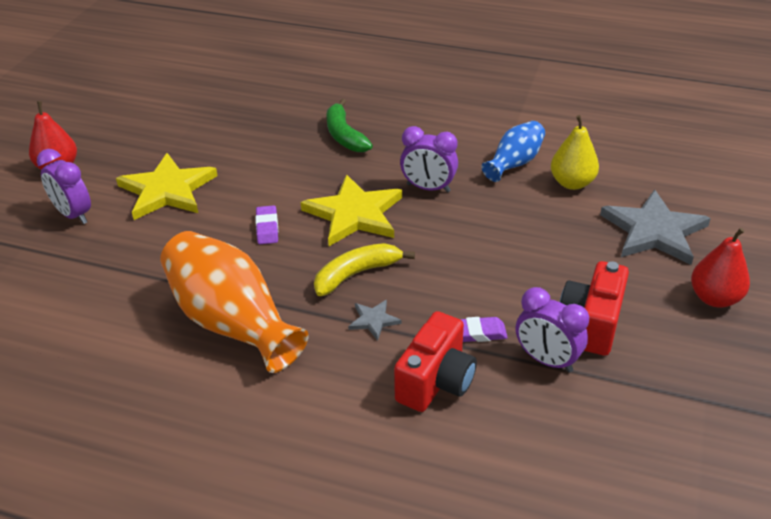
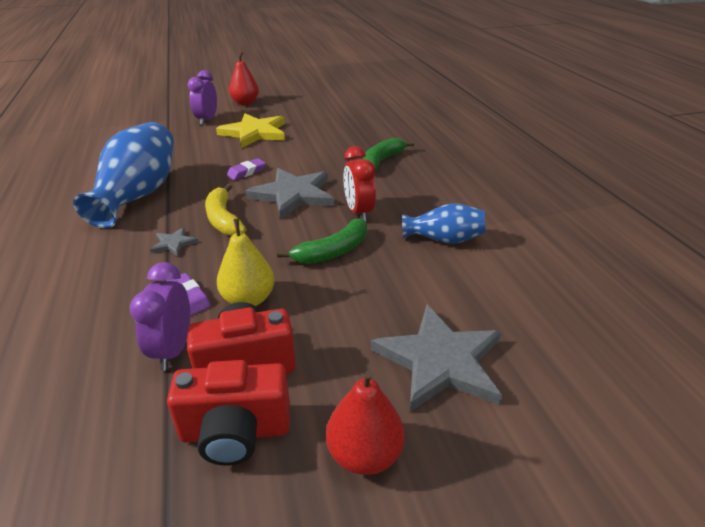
camera: 55 degrees right, 5 degrees down
orange vase [160,231,309,373] -> blue vase [73,122,174,228]
yellow star [301,174,402,246] -> grey star [245,168,334,219]
yellow banana [314,243,415,296] -> yellow banana turned 135 degrees counterclockwise [205,184,246,236]
red camera [394,311,477,412] -> red camera moved to [167,360,290,466]
purple clock [400,126,458,193] -> red clock [343,146,376,221]
yellow pear [551,115,599,190] -> yellow pear moved to [217,219,275,306]
none -> green banana [277,218,367,264]

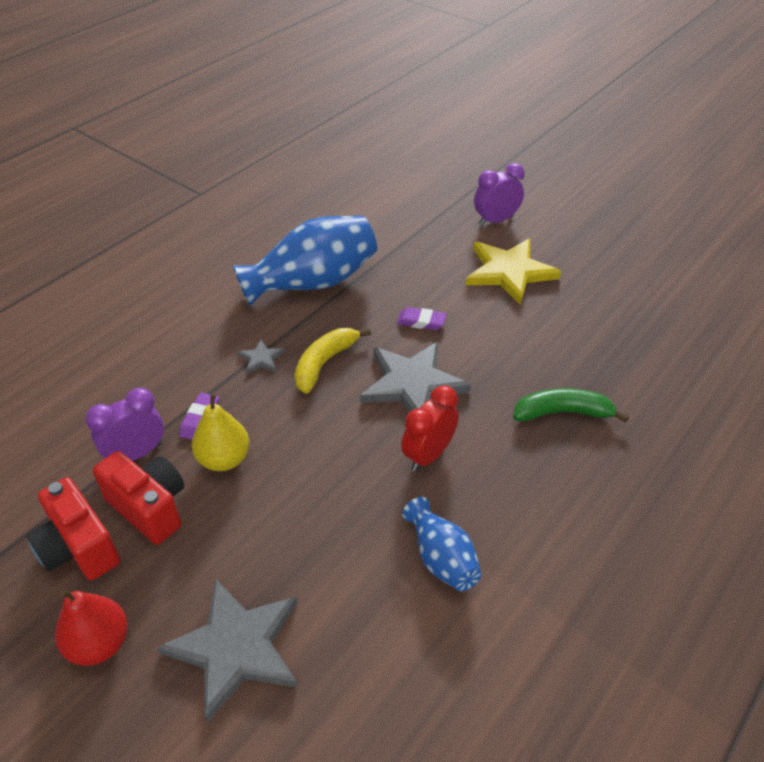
camera: 55 degrees right, 10 degrees up
red pear [229,52,259,105] -> none
green banana [277,218,367,264] -> none

